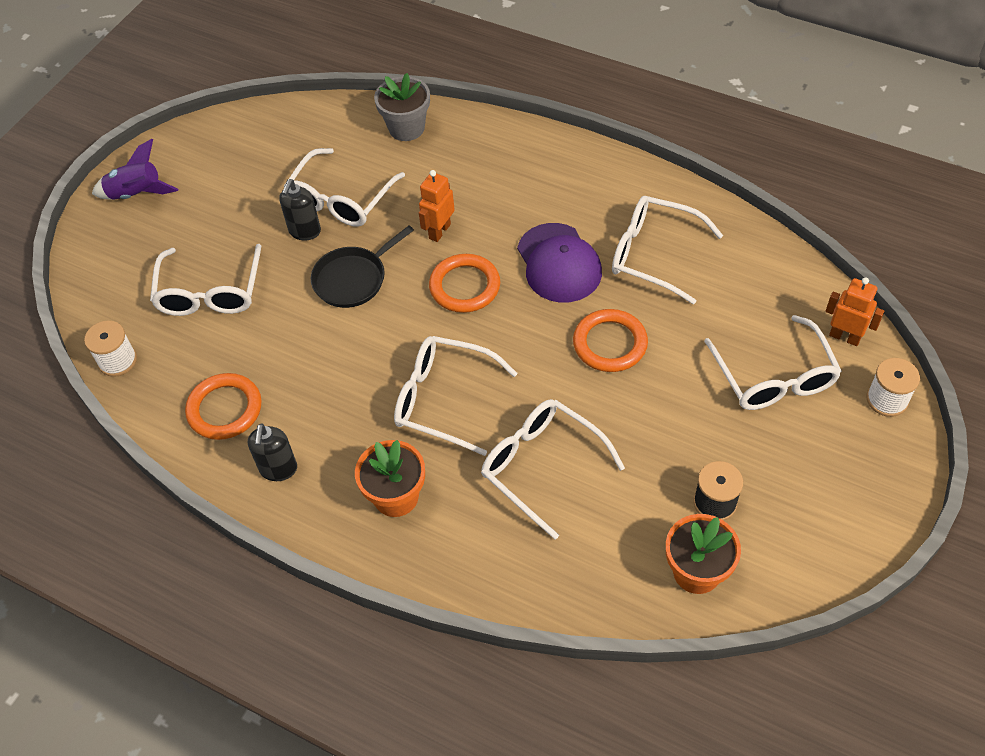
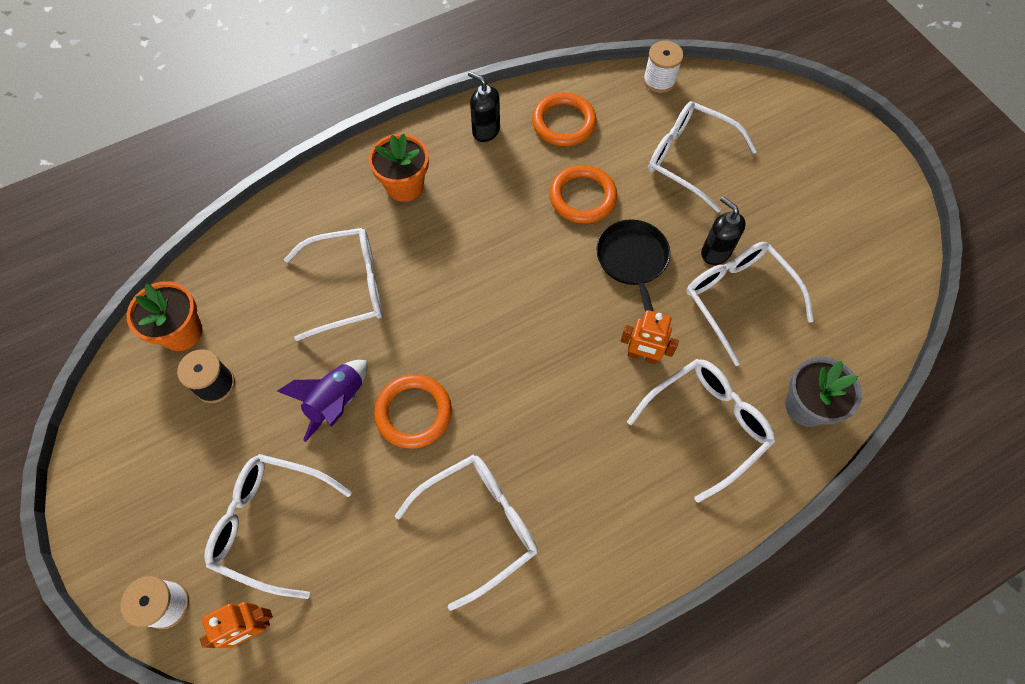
camera: 120 degrees right, 10 degrees up
purple rocket [92,139,178,200] -> purple rocket moved to [277,360,367,442]
white glasses [394,336,518,456] -> white glasses moved to [627,359,775,503]
orange robot [419,170,455,242] -> orange robot turned 135 degrees clockwise [621,310,679,364]
orange ring [429,254,500,313] -> orange ring moved to [549,165,617,224]
purple cap [517,223,602,302] -> none

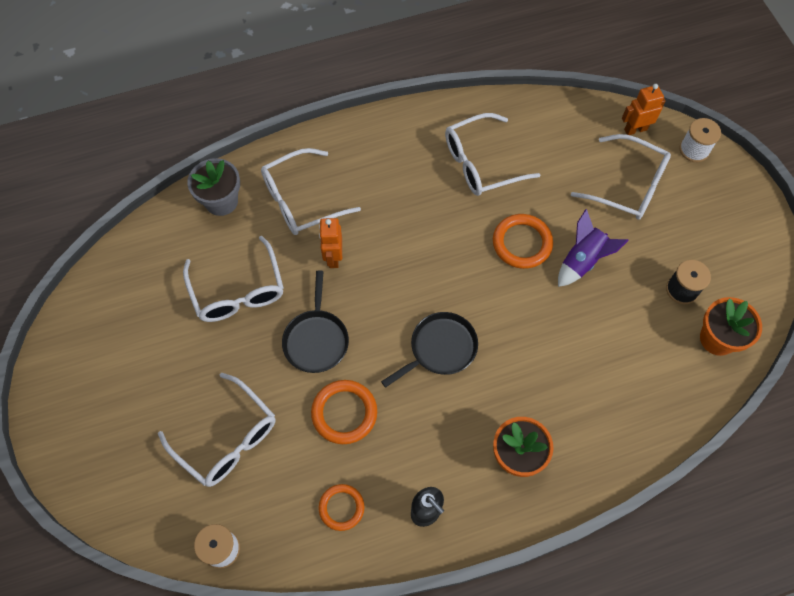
camera: 170 degrees left, 0 degrees up
white glasses [284,228,383,341] -> none
orange ring [532,93,597,146] -> orange ring [319,484,364,531], size x0.66
orange robot [621,310,679,364] -> orange robot turned 120 degrees counterclockwise [319,218,342,268]
black soap dispenser [701,196,746,265] -> none
none -> black pan [381,312,478,388]

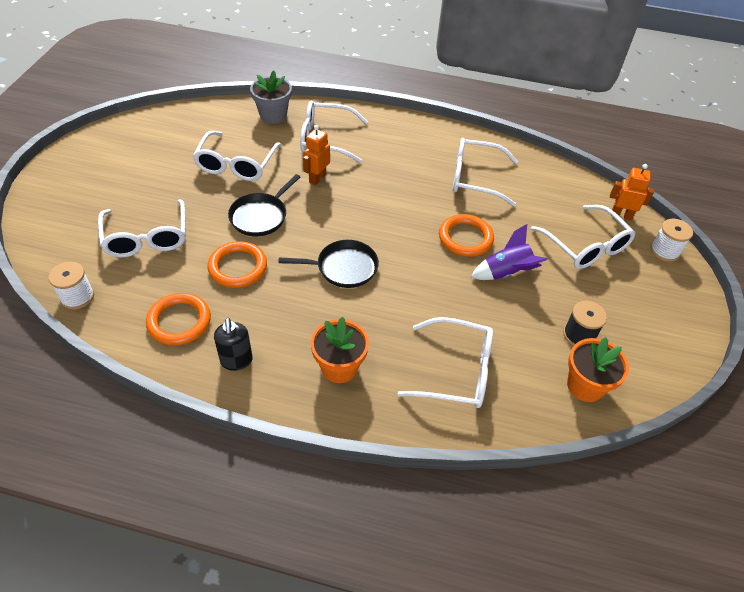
camera: 30 degrees right, 15 degrees down
orange ring [319,484,364,531] -> orange ring [146,293,211,346], size x1.51
none -> white glasses [397,317,493,408]

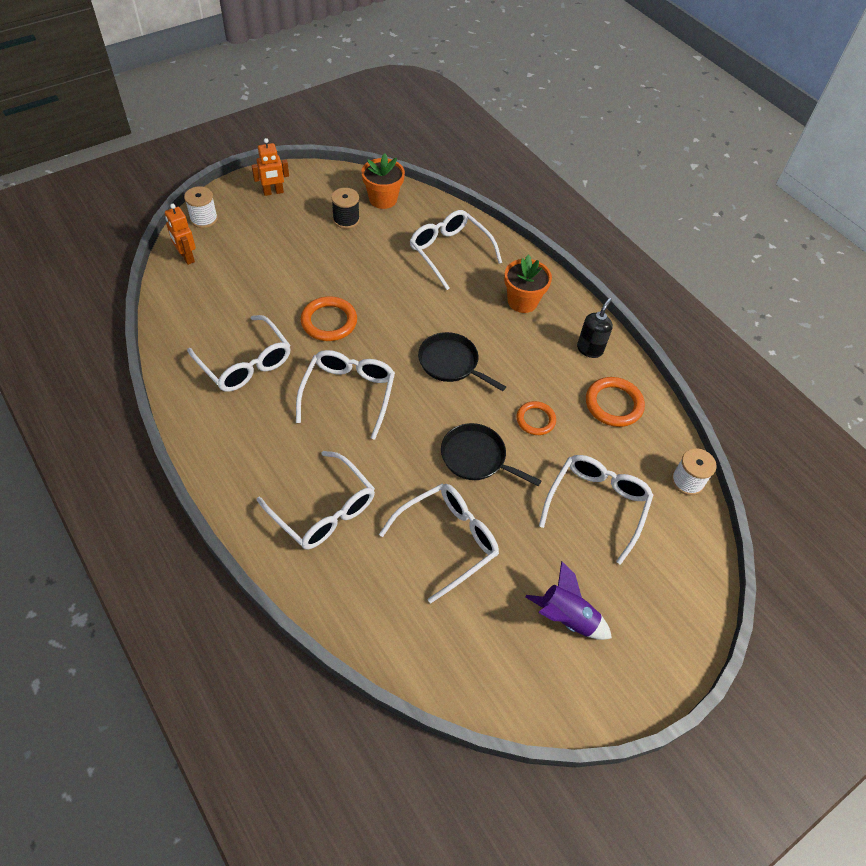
camera: 140 degrees left, 5 degrees up
orange ring [207,241,267,288] -> orange ring [517,401,556,435], size x0.66
black pan [228,174,300,236] -> black pan turned 135 degrees counterclockwise [441,423,542,486]
grey flower pot [250,71,292,124] -> none
orange robot [303,125,330,185] -> orange robot moved to [251,138,289,196]
purple rocket [471,224,547,280] -> purple rocket moved to [526,561,612,640]
white glasses [531,205,636,269] -> white glasses moved to [296,350,395,440]

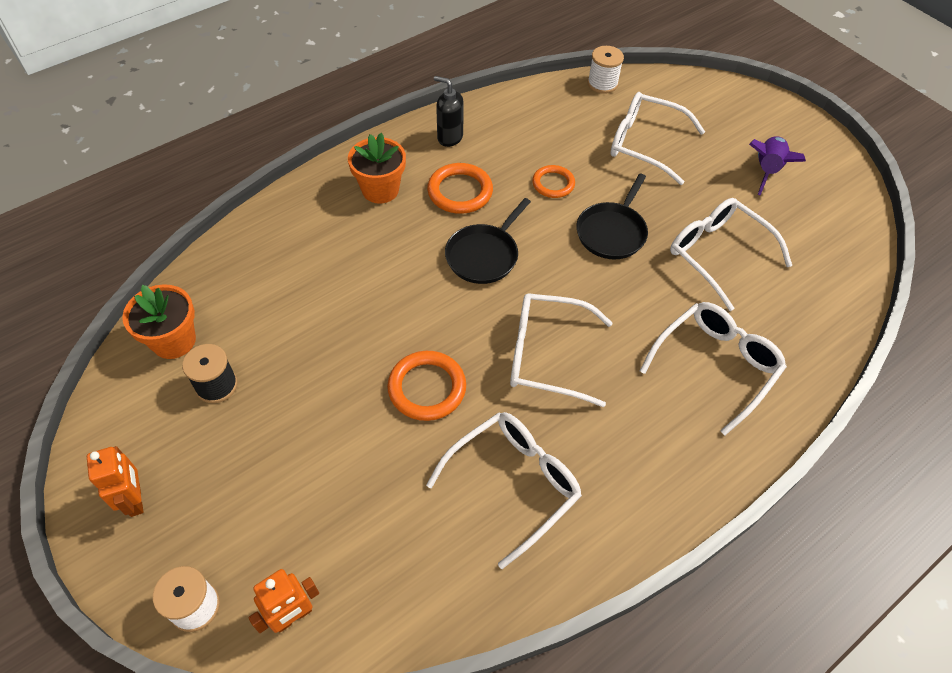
camera: 90 degrees left, 0 degrees up
white glasses [410,210,502,290] -> none
orange ring [586,377,645,427] -> orange ring moved to [427,163,493,214]

